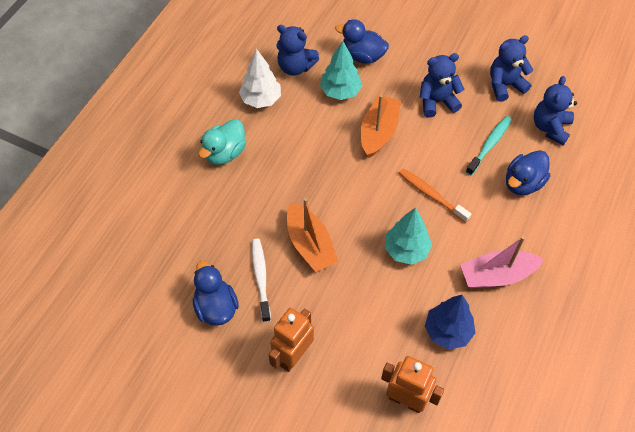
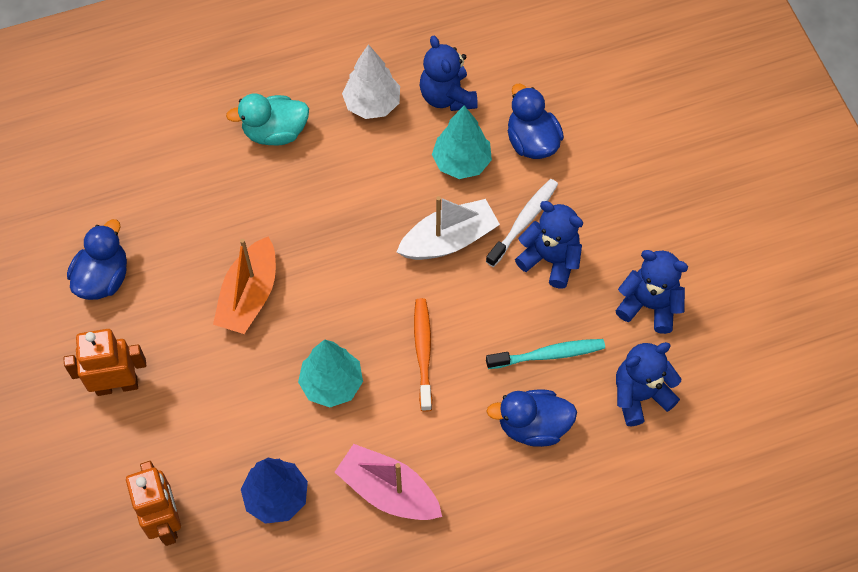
camera: 45 degrees right, 5 degrees up
white toothbrush [252,239,271,322] -> white toothbrush moved to [486,179,558,267]
orange boat [361,95,401,158] -> white boat [397,196,500,260]

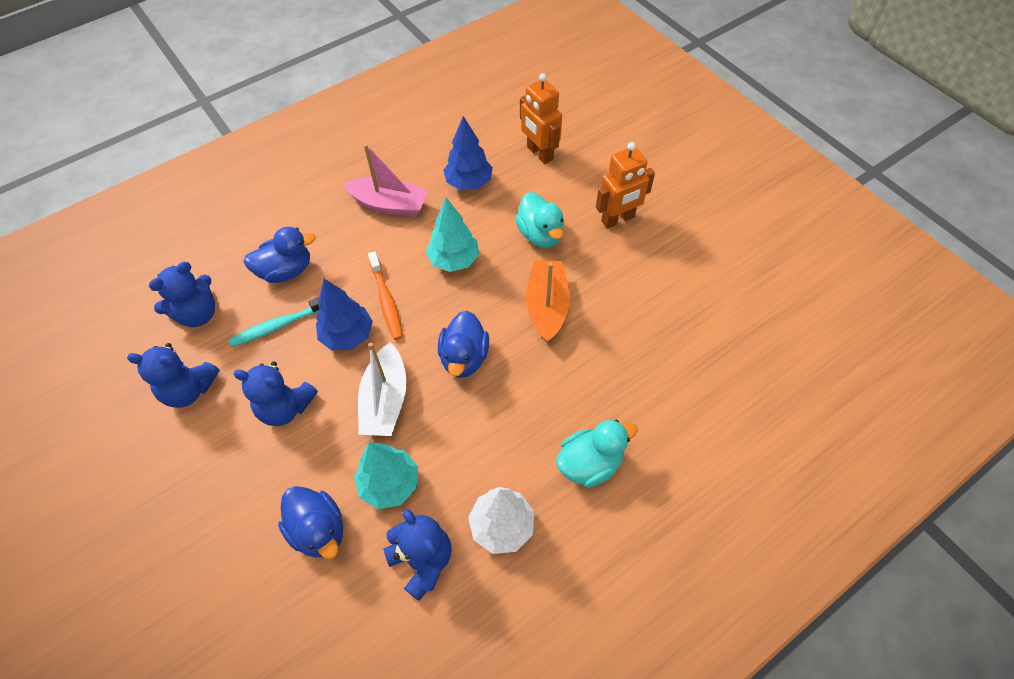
camera: 165 degrees right, 5 degrees down
blue duck [67,219,127,300] -> blue duck moved to [438,311,489,378]
white boat [397,196,500,260] -> white boat turned 45 degrees counterclockwise [358,342,407,436]
white toothbrush [486,179,558,267] -> none
none -> blue tree [316,279,373,350]
none -> turquoise duck [515,192,564,248]

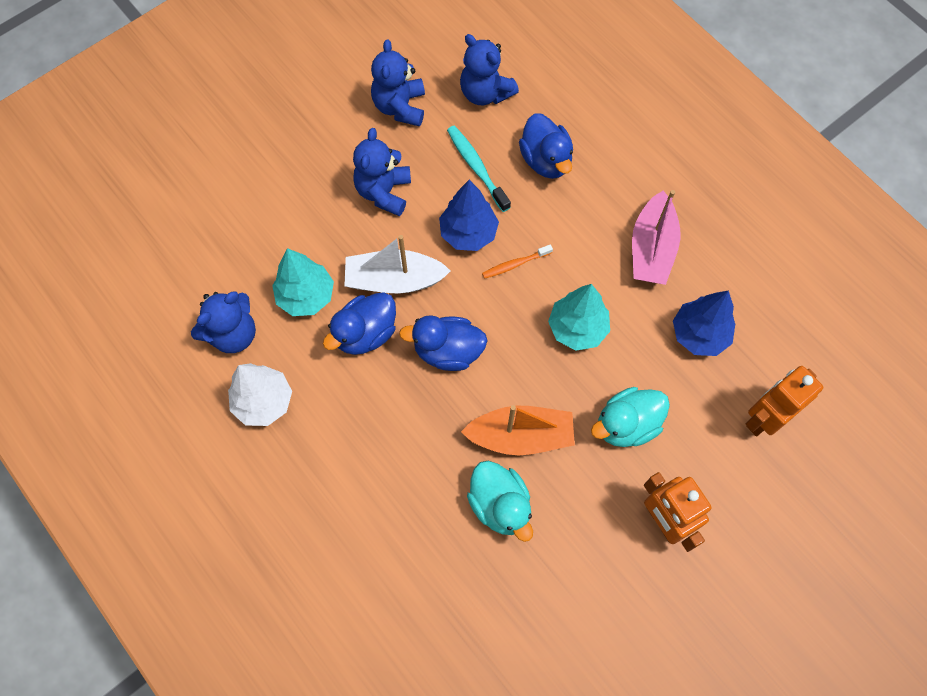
camera: 85 degrees right, 10 degrees up
blue duck [278,486,343,559] -> blue duck moved to [323,293,396,355]
orange toothbrush [368,251,403,340] -> orange toothbrush [482,244,553,279], size x0.66
turquoise duck [556,420,638,487] -> turquoise duck moved to [467,461,533,542]

